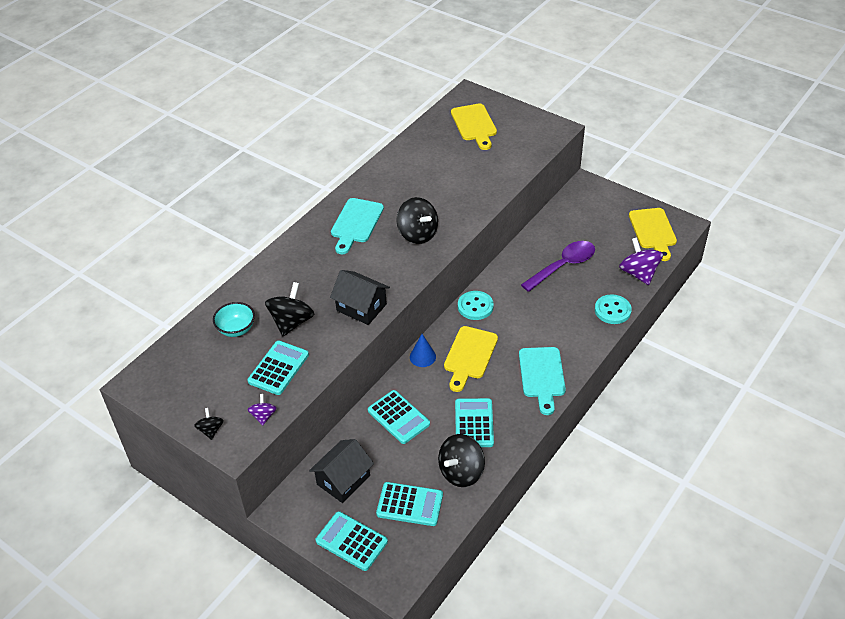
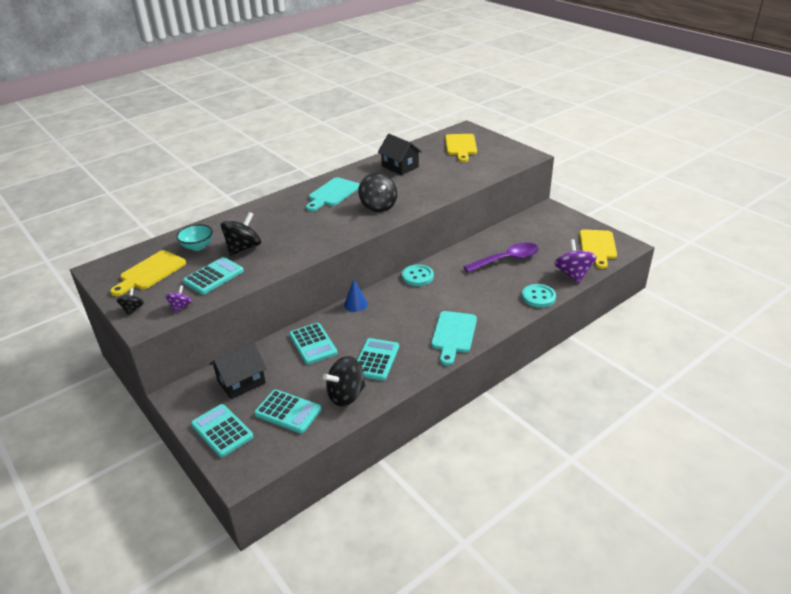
camera: 15 degrees right, 10 degrees down
black house [330,270,390,325] -> black house moved to [378,134,422,175]
yellow cutting board [444,326,498,392] -> yellow cutting board moved to [110,250,186,296]

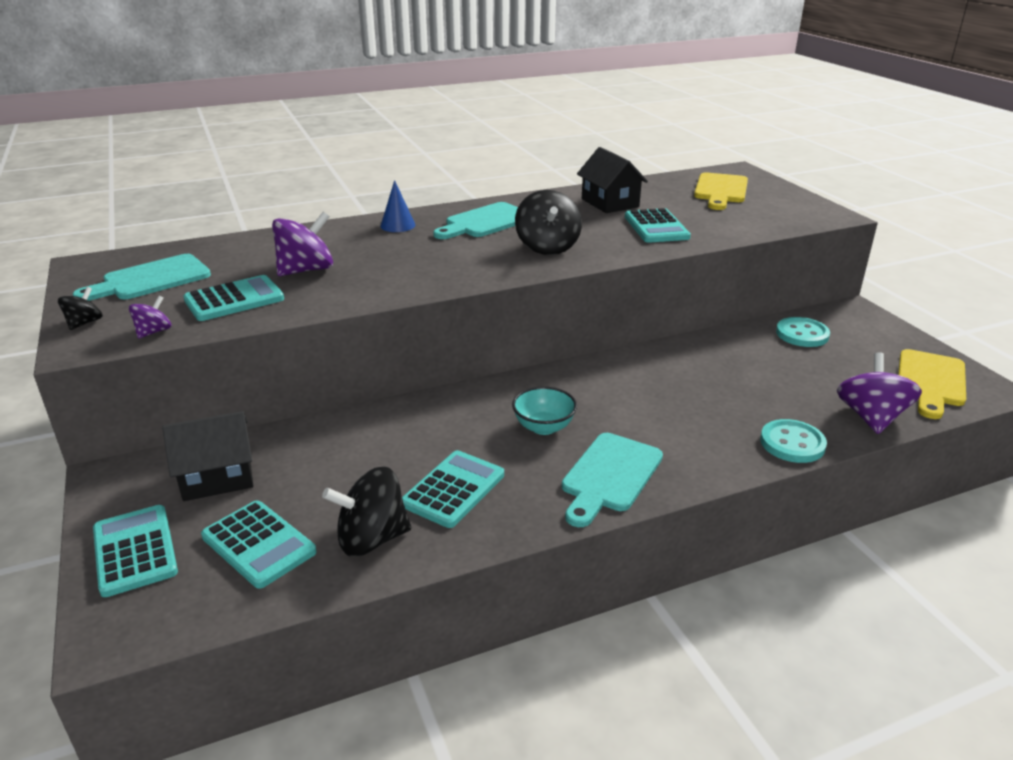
camera: 15 degrees right, 5 degrees down
yellow cutting board [110,250,186,296] -> turquoise cutting board [73,254,211,301]
turquoise bowl [176,224,213,251] -> turquoise bowl moved to [512,386,577,435]
black spinning top [221,212,261,256] -> purple spinning top [272,212,333,276]
turquoise calculator [289,323,337,365] -> turquoise calculator moved to [625,208,691,243]
blue cone [344,279,368,312] -> blue cone moved to [381,180,415,232]
turquoise button [402,264,434,286] -> turquoise button moved to [776,317,830,347]
purple spoon [463,242,539,273] -> none

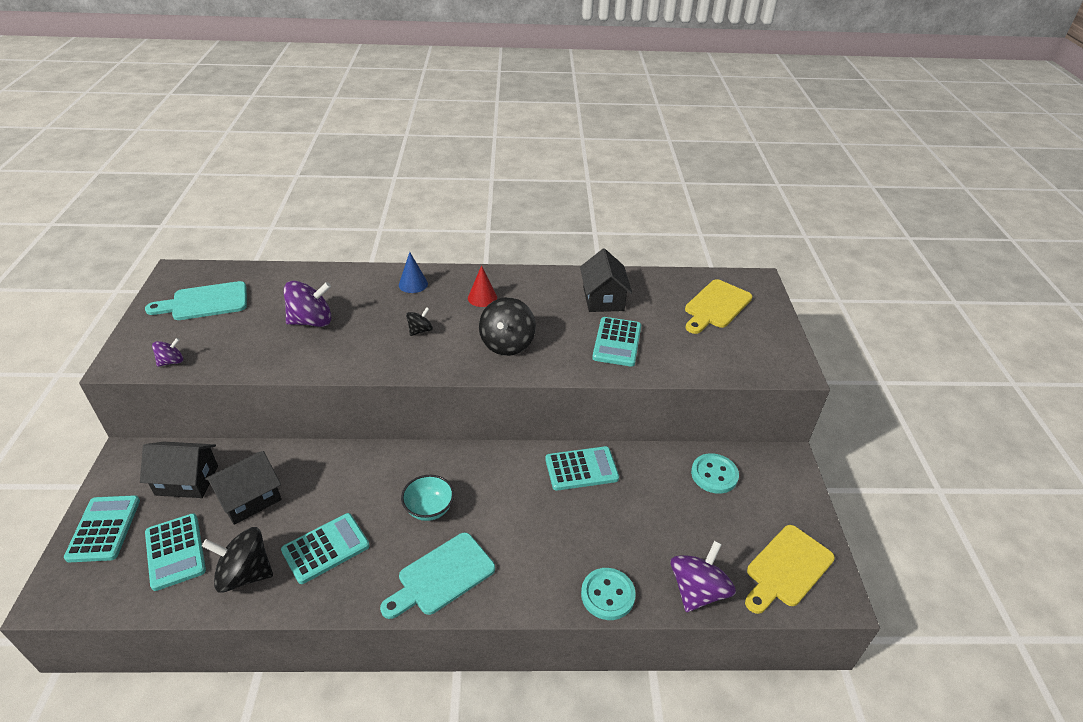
camera: 20 degrees right, 10 degrees up
black spinning top [58,287,103,330] -> black spinning top moved to [406,307,433,336]
turquoise calculator [183,275,284,321] -> turquoise calculator moved to [545,446,619,491]
turquoise cutting board [433,202,518,239] -> red cone [468,265,497,307]
none -> black house [205,451,281,525]

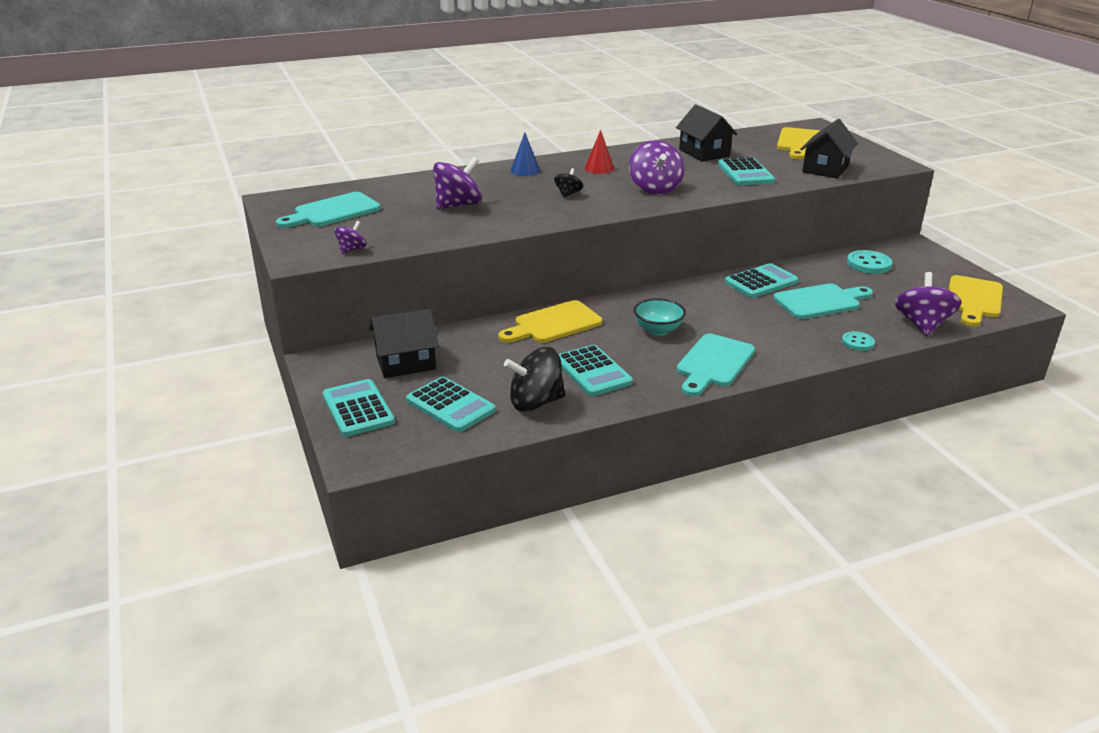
camera: 20 degrees left, 10 degrees down
black house [205,451,281,525] -> black house moved to [800,119,858,179]
turquoise calculator [281,513,370,584] -> turquoise calculator turned 120 degrees clockwise [559,345,633,396]
black spinning top [479,297,536,356] -> purple spinning top [629,140,684,195]
turquoise button [581,568,636,620] -> turquoise button [842,331,875,351], size x0.63
none -> yellow cutting board [498,300,602,343]
none -> turquoise cutting board [773,283,873,319]

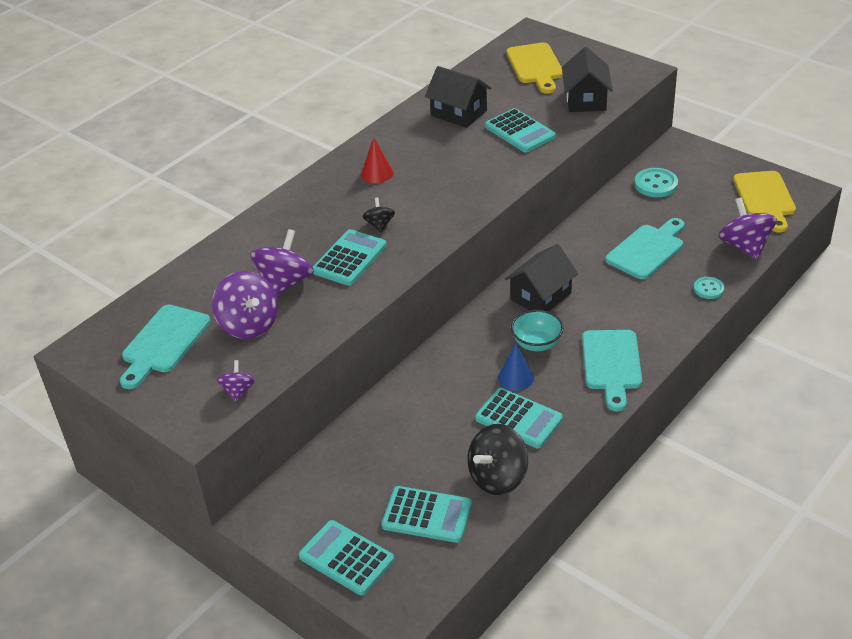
camera: 25 degrees left, 10 degrees up
black house [369,309,439,378] -> black house moved to [505,244,578,311]
yellow cutting board [498,300,602,343] -> none
blue cone [511,132,540,176] -> blue cone moved to [498,343,534,391]
purple spinning top [629,140,684,195] -> purple spinning top moved to [212,271,278,339]
turquoise calculator [724,263,798,298] -> turquoise calculator moved to [313,229,387,286]

